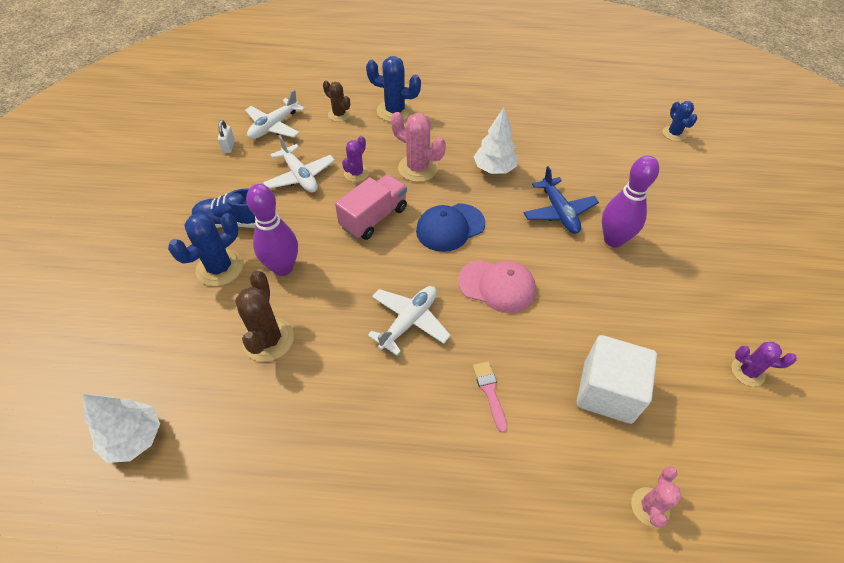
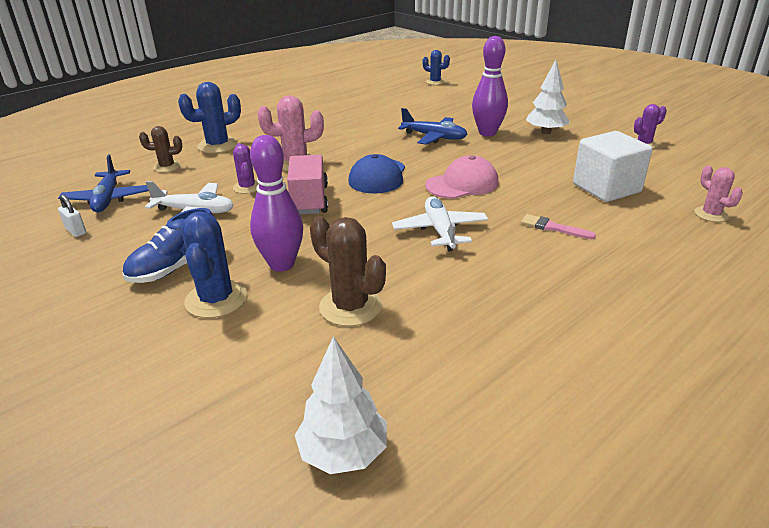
camera: 45 degrees left, 20 degrees down
white plane [245,89,305,139] -> blue plane [58,154,149,212]
white tree [474,107,518,174] -> white tree moved to [526,60,570,134]

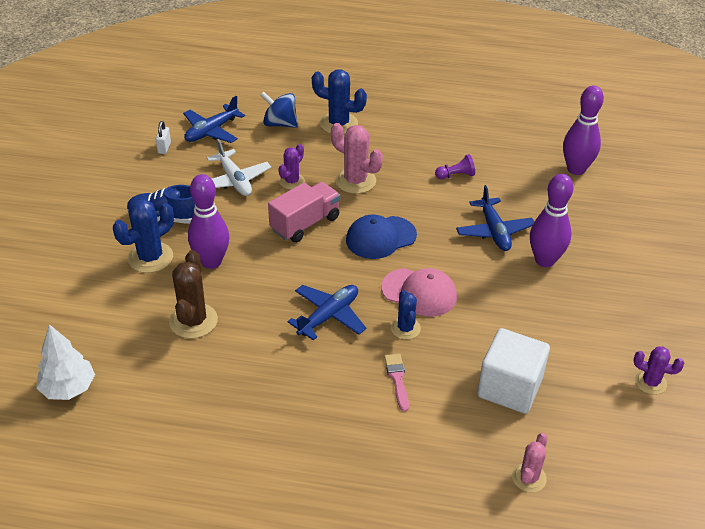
camera: 50 degrees right, 10 degrees up
brown cactus [139,126,182,172] -> blue spinning top [261,91,298,128]
white plane [392,196,488,252] -> blue plane [288,285,366,340]
blue cactus [423,50,450,85] -> blue cactus moved to [391,290,421,340]
white tree [526,60,570,134] -> none
none -> purple pawn [435,154,475,179]
none -> purple bowling pin [563,85,604,175]

